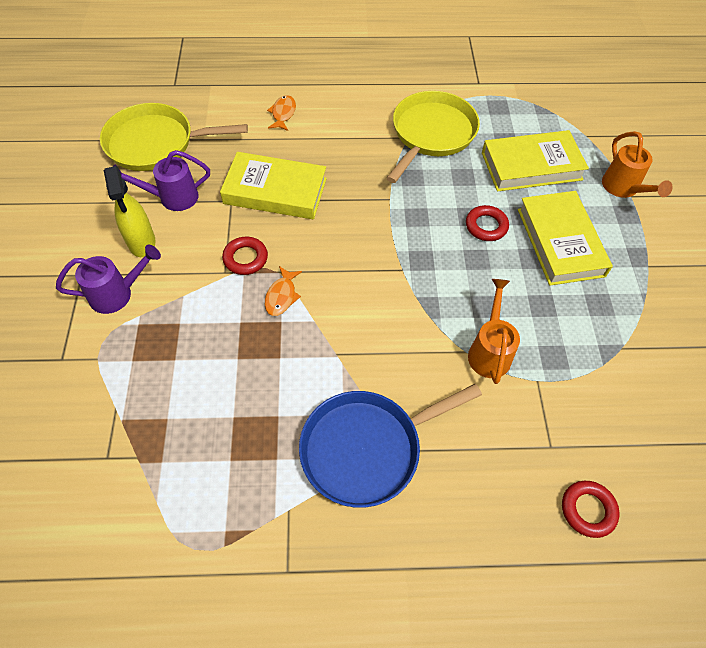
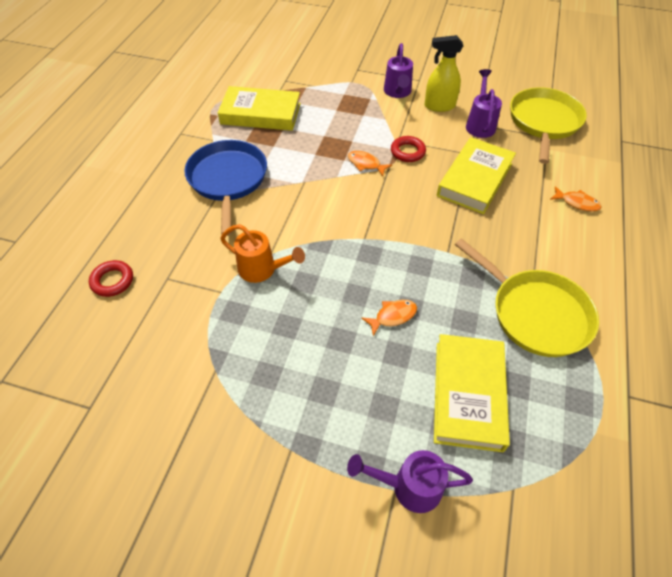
camera: 110 degrees right, 5 degrees down
red ring [466,205,509,241] -> orange fish [361,300,417,336]
yellow book [518,191,613,286] -> yellow book moved to [218,86,301,131]
orange watering can [602,131,673,198] -> purple watering can [347,450,473,513]

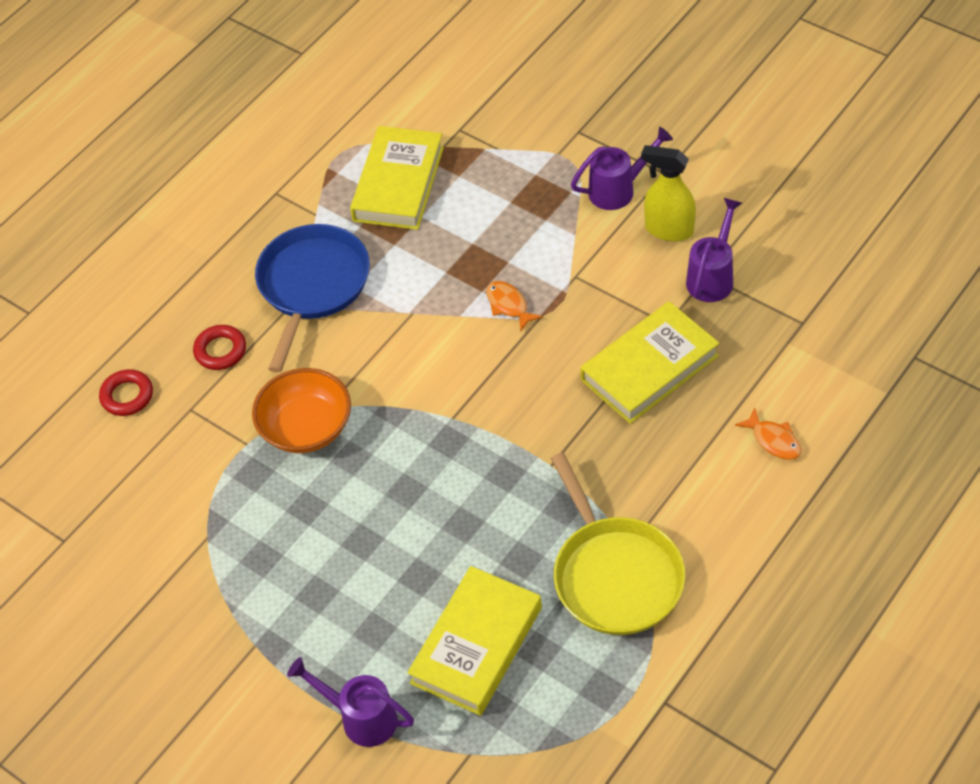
camera: 25 degrees right, 0 degrees up
yellow book [218,86,301,131] -> yellow book turned 75 degrees clockwise [350,126,444,230]
orange watering can [220,224,305,283] -> orange bowl [252,368,351,453]
orange fish [361,300,417,336] -> none
purple watering can [384,43,413,98] -> purple watering can turned 135 degrees counterclockwise [571,127,673,210]
red ring [391,136,426,162] -> red ring moved to [193,325,246,370]
yellow pan [510,87,587,164] -> none

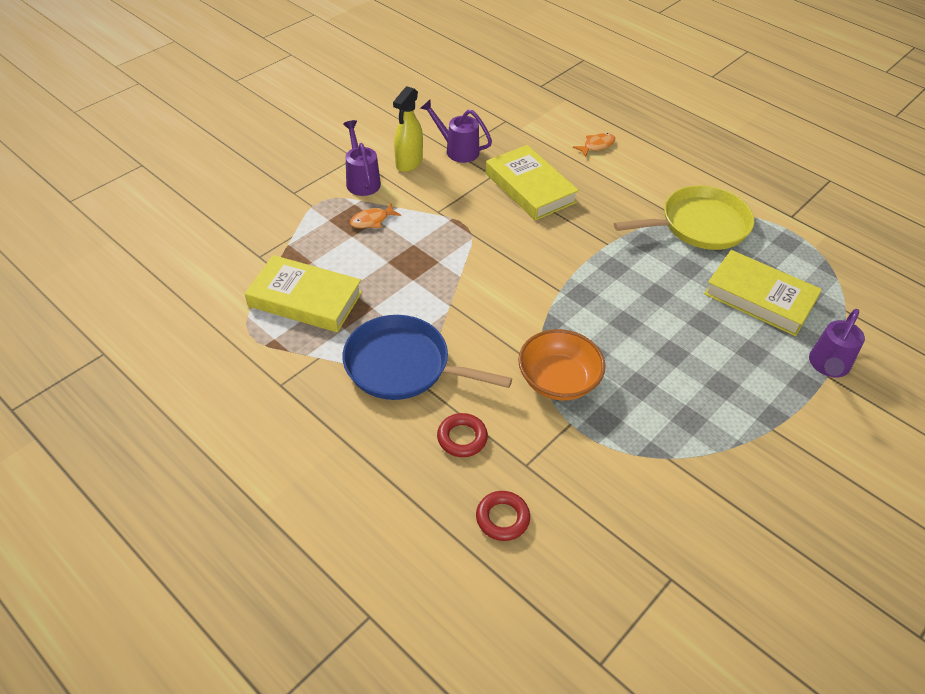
camera: 90 degrees left, 5 degrees down
orange fish [486,281,543,331] -> orange fish moved to [350,203,401,228]

